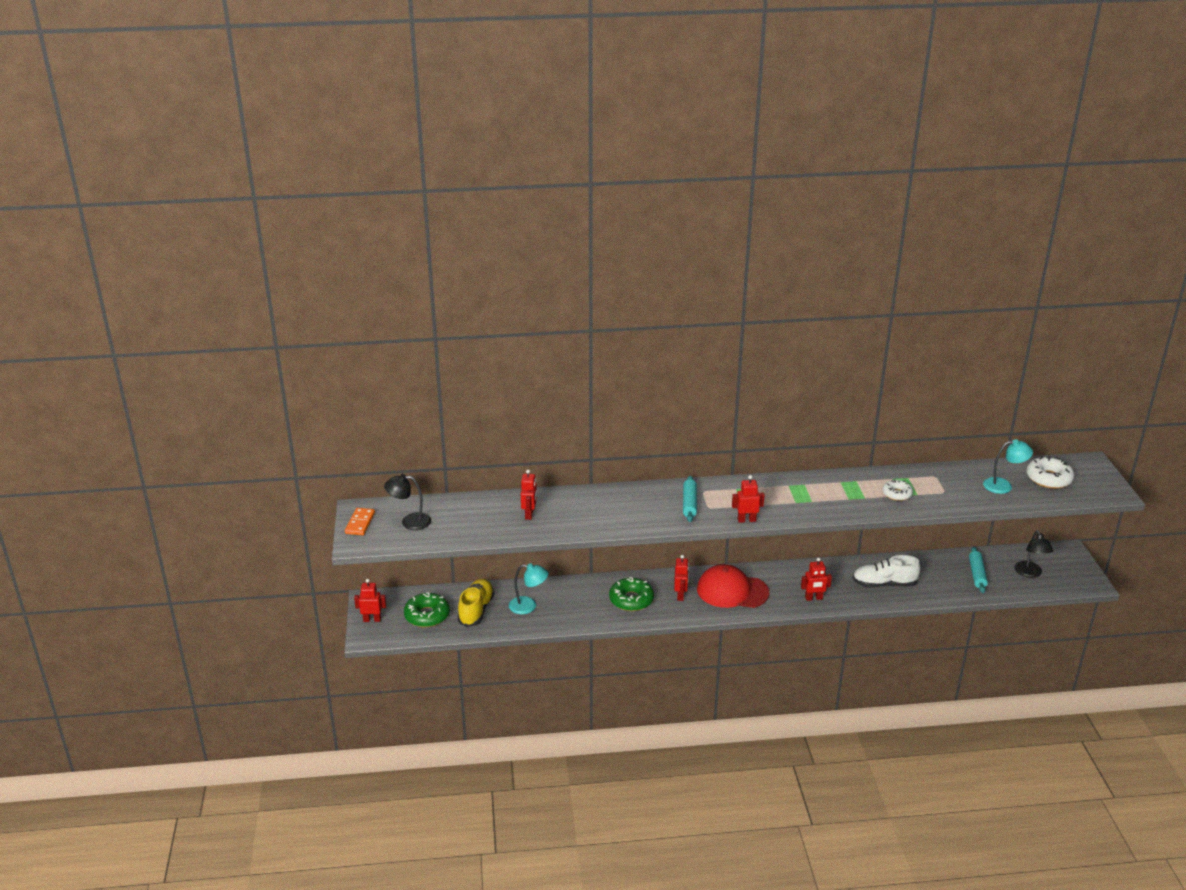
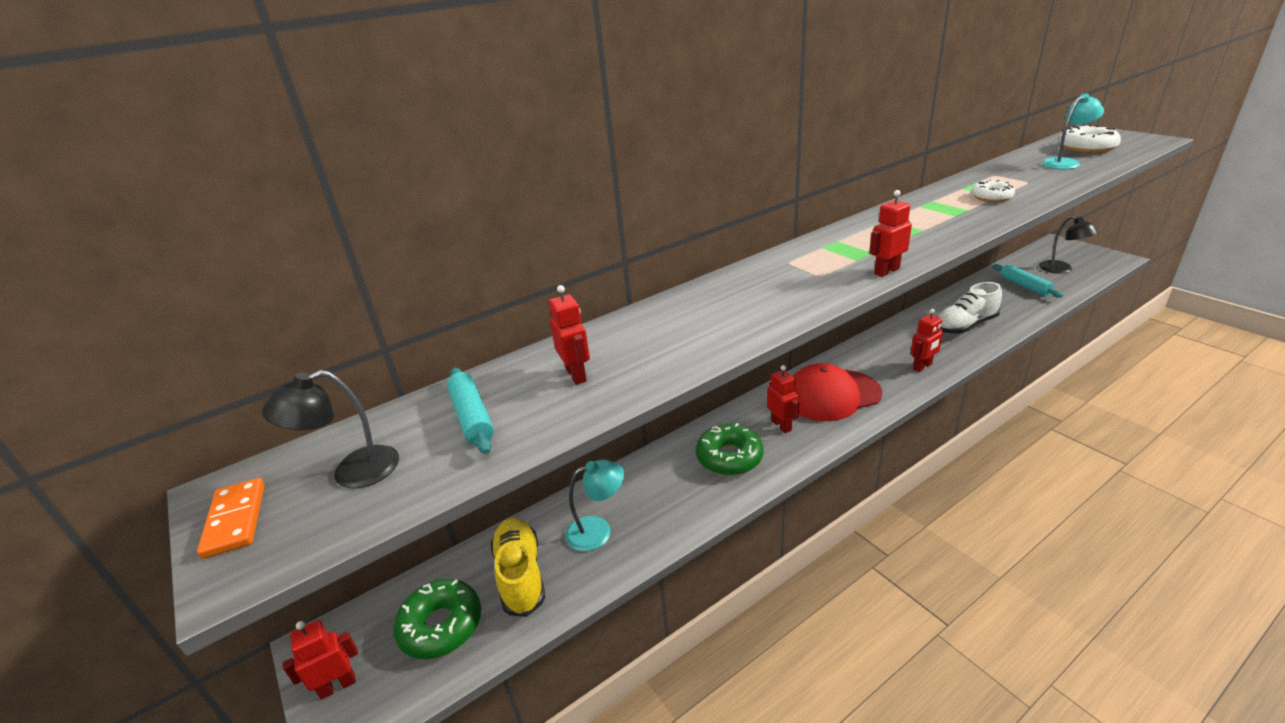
camera: 25 degrees left, 0 degrees up
turquoise rolling pin [683,476,697,522] -> turquoise rolling pin moved to [447,368,494,454]

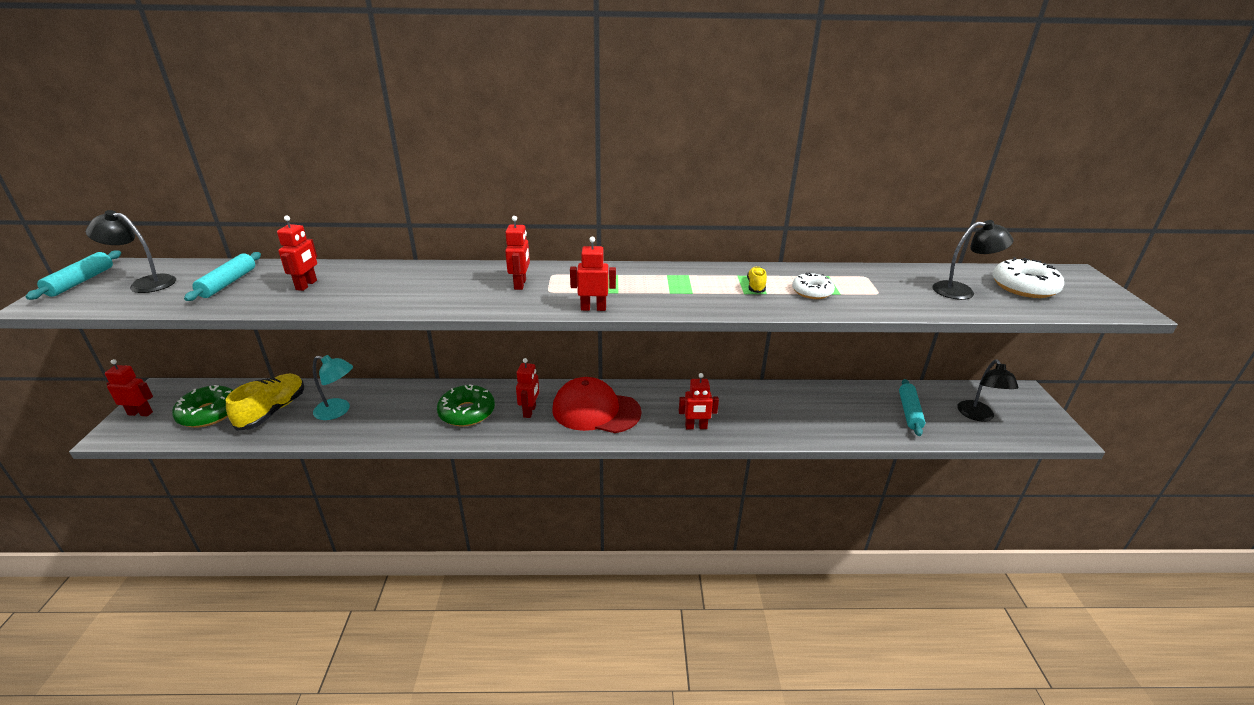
camera: 30 degrees right, 0 degrees up
orange domino [197,478,265,559] -> turquoise rolling pin [25,250,121,300]
white shoe [937,282,1002,334] -> none
turquoise lamp [1041,94,1104,169] -> black lamp [932,220,1014,300]
none -> red robot [505,216,530,290]
none -> yellow shoe [747,266,767,293]

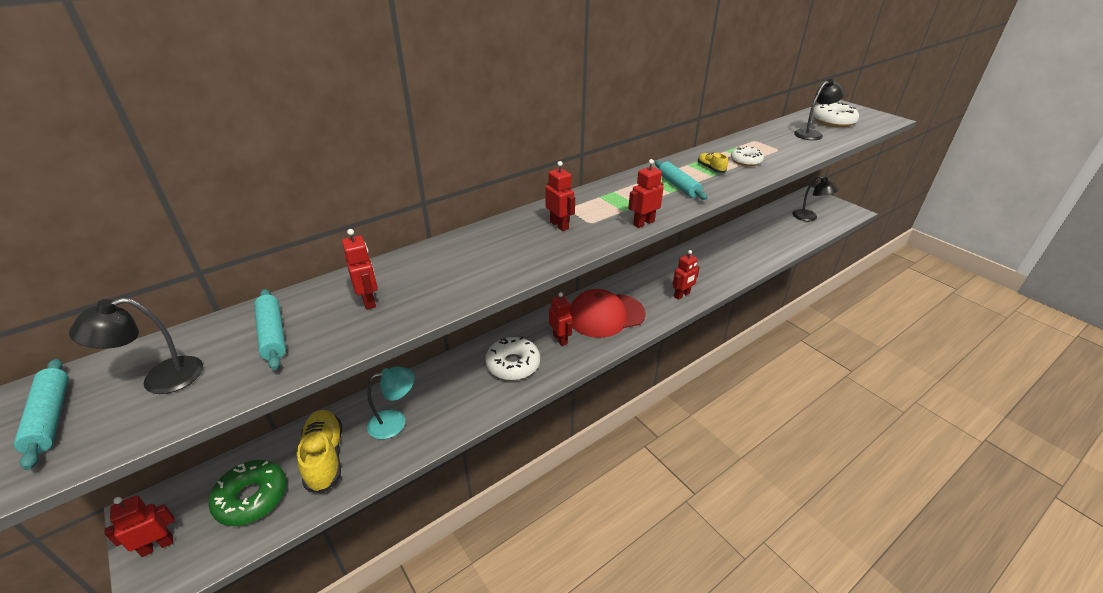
camera: 35 degrees left, 5 degrees up
green donut [437,384,495,426] -> white donut [485,337,540,380]
turquoise rolling pin [899,379,925,436] -> turquoise rolling pin moved to [655,161,708,200]

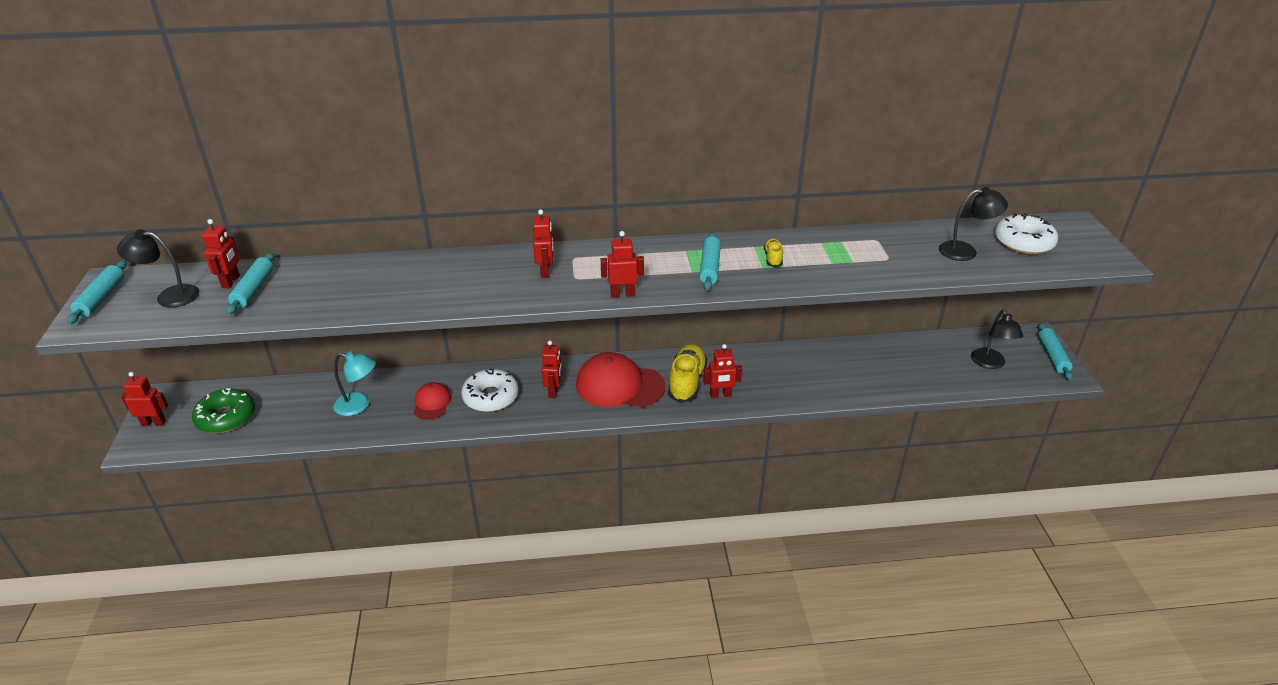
camera: 30 degrees right, 0 degrees up
yellow shoe [297,410,342,493] -> yellow shoe moved to [668,344,707,403]
red robot [342,229,378,310] -> red robot moved to [202,219,240,288]
white donut [731,146,764,166] -> none
none -> red cap [414,382,451,420]
none -> turquoise rolling pin [1038,323,1073,380]

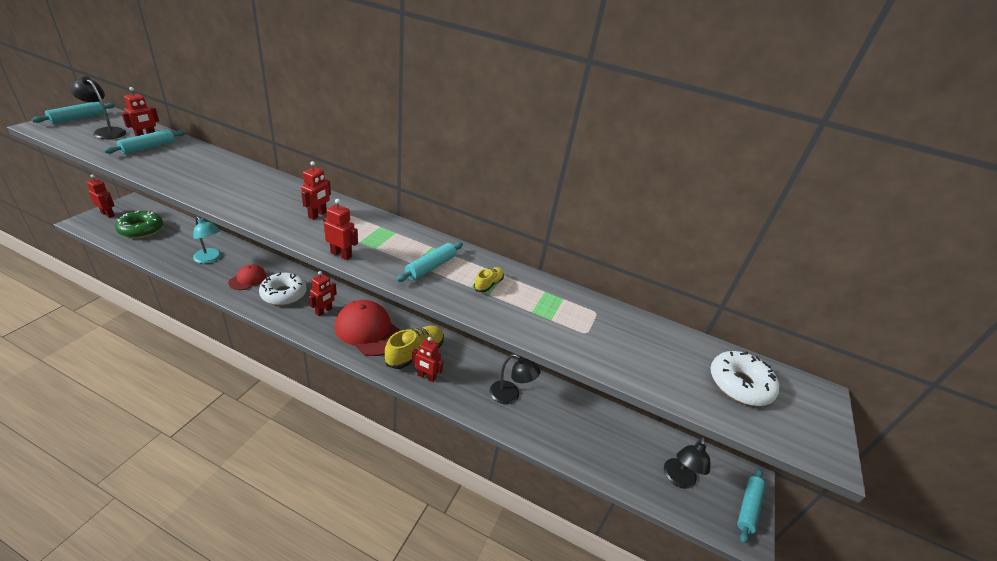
camera: 25 degrees right, 0 degrees up
black lamp [939,187,1008,261] -> black lamp moved to [490,354,541,404]

